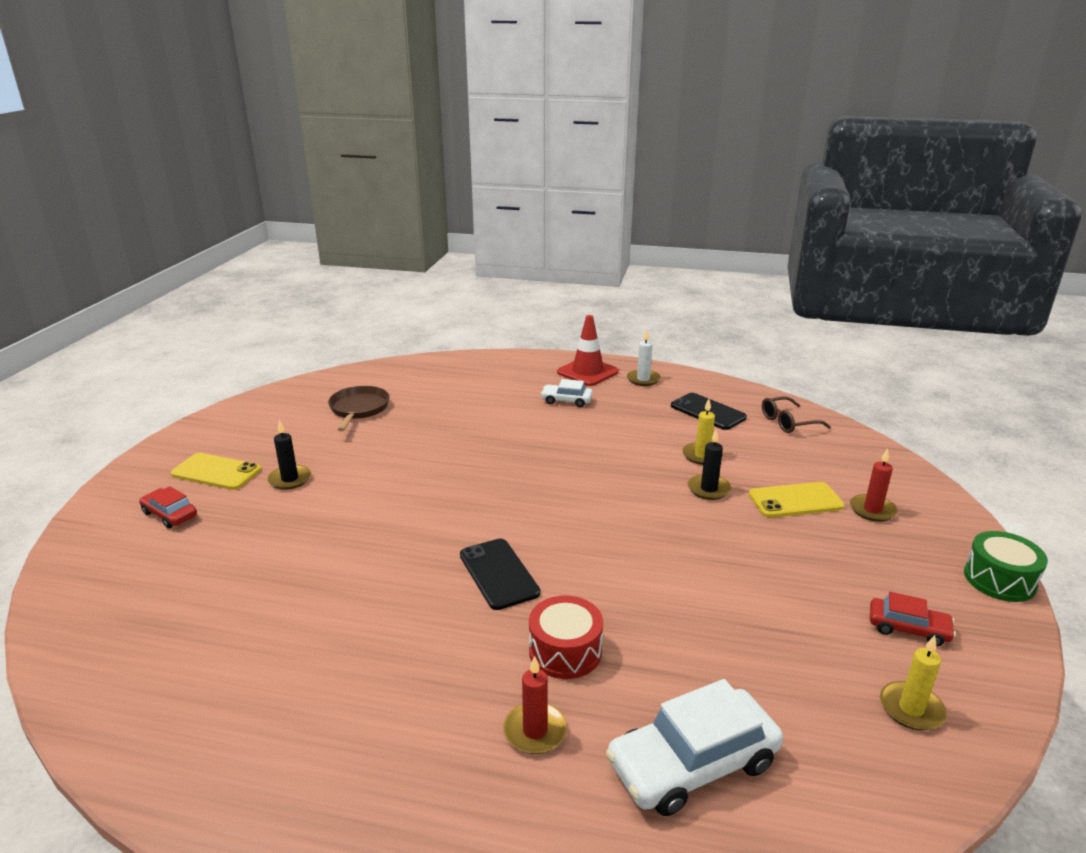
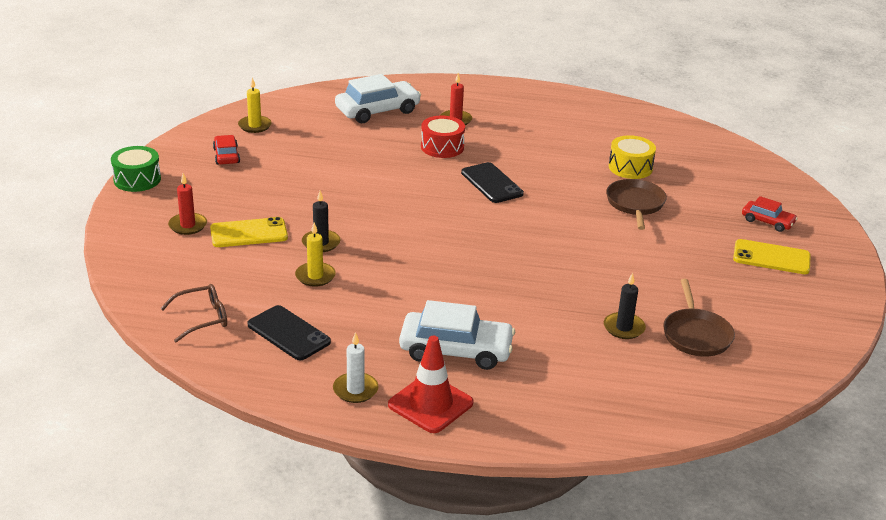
camera: 175 degrees right, 5 degrees up
black candle [267,420,311,490] -> black candle moved to [604,273,646,339]
white car [541,379,593,407] -> white car [399,300,515,370], size x1.82
red car [870,592,956,646] -> red car turned 60 degrees clockwise [213,135,240,165]
none -> brown pan [606,179,667,230]
none -> yellow drum [609,135,656,179]

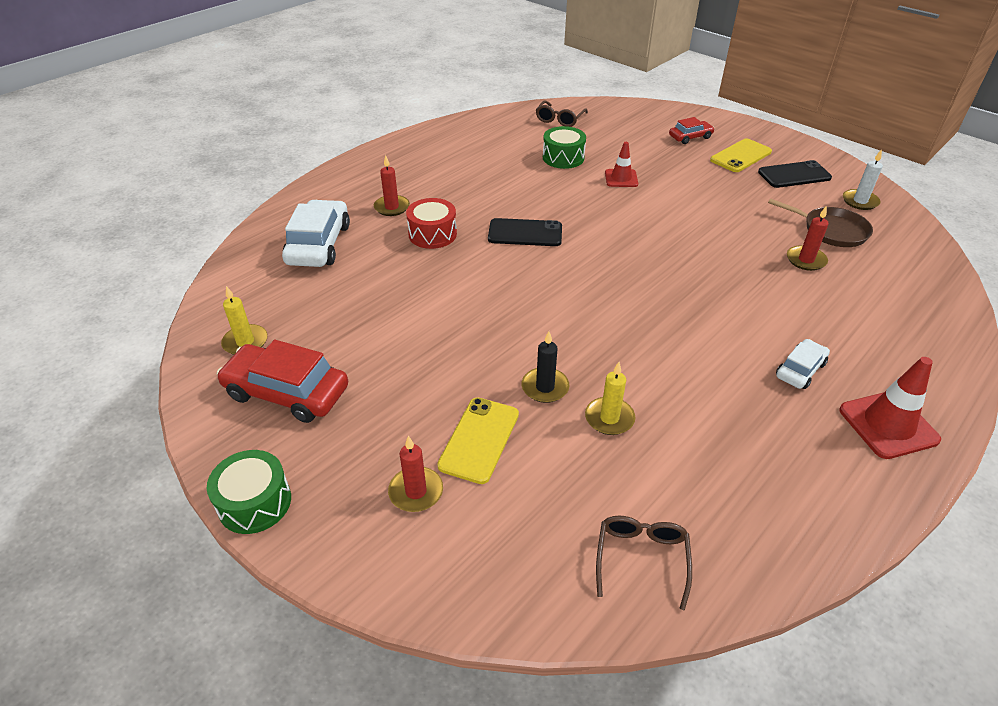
camera: 55 degrees left, 10 degrees up
red car [213,135,240,165] -> red car [217,340,348,423], size x1.82
black phone [247,305,331,360] -> black phone moved to [758,160,832,188]
white candle [333,332,379,403] -> white candle moved to [843,149,883,210]
white car [399,300,515,370] -> white car [776,339,830,389], size x0.55
black candle [604,273,646,339] -> red candle [787,205,829,271]
brown pan [606,179,667,230] -> red traffic cone [605,142,638,187]
yellow drum [609,135,656,179] -> green drum [543,126,586,169]
none -> brown glasses [536,101,588,127]

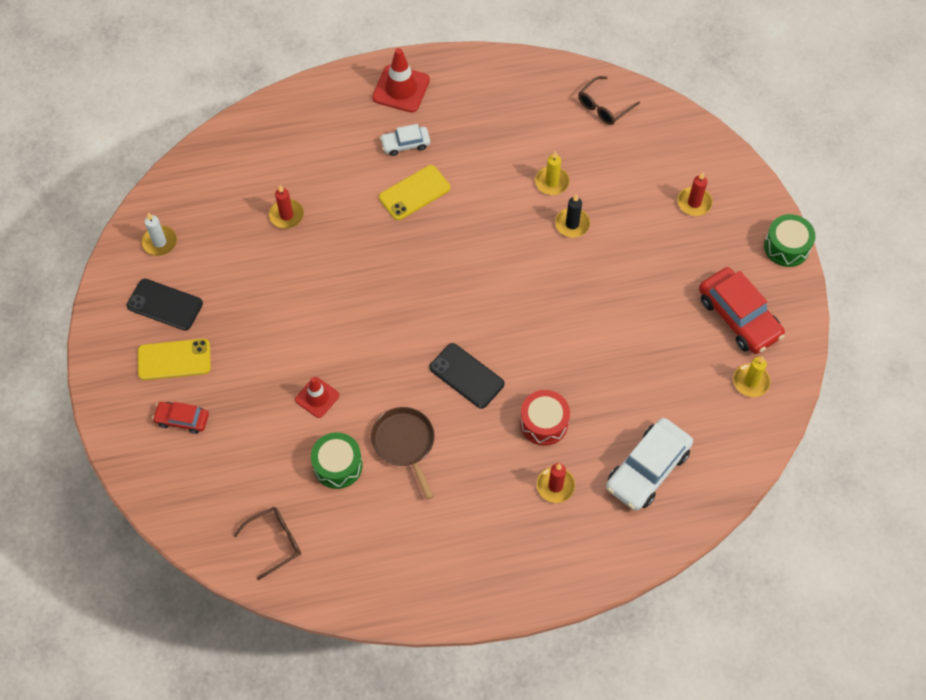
camera: 145 degrees left, 20 degrees up
yellow phone [437,397,519,484] -> yellow phone moved to [379,165,450,220]
brown pan [768,198,873,247] -> brown pan moved to [371,407,435,500]

